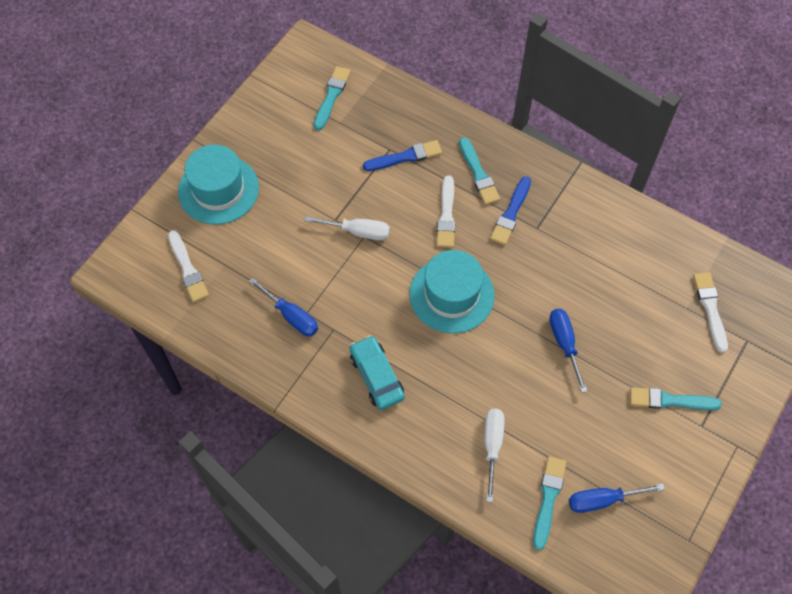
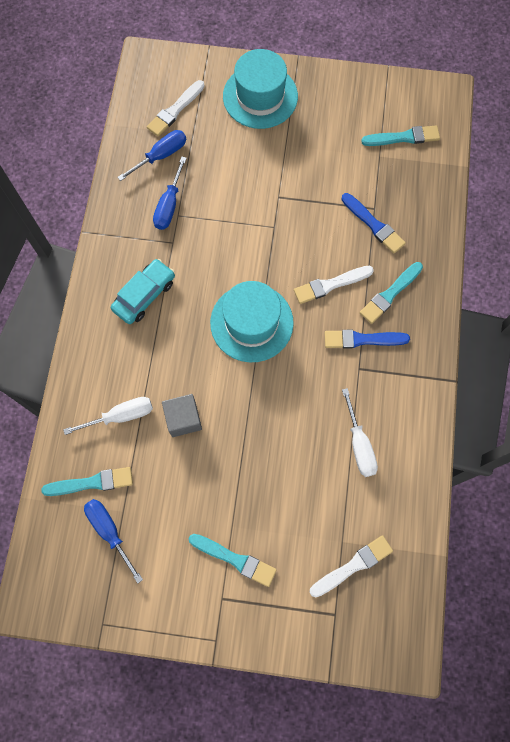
camera: 65 degrees right, 10 degrees up
white screwdriver [305,216,390,240] -> white screwdriver moved to [342,388,378,477]
blue screwdriver [549,309,587,393] -> blue screwdriver moved to [117,130,186,181]
turquoise brush [630,387,722,410] -> turquoise brush turned 135 degrees clockwise [189,534,277,587]
none -> grey cube [162,394,202,437]

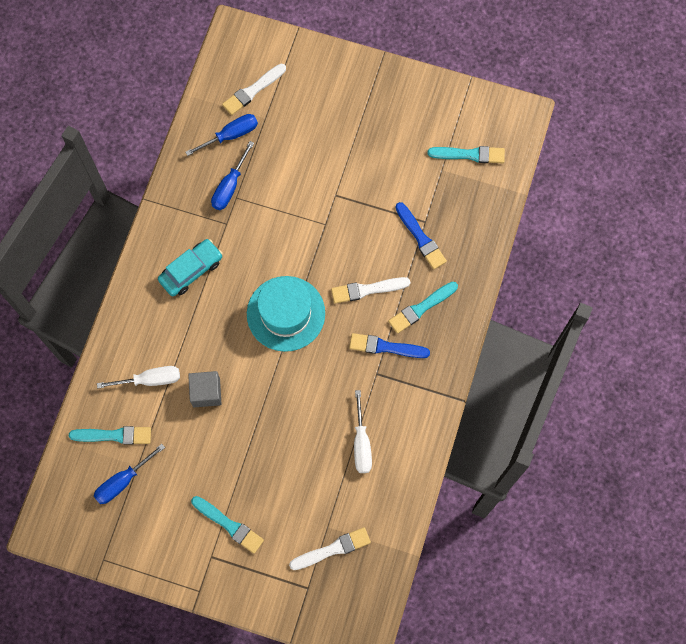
camera: 10 degrees right, 0 degrees up
blue screwdriver [84,499,143,583] -> blue screwdriver turned 105 degrees counterclockwise [94,444,165,504]
turquoise hat [223,49,298,129] -> none

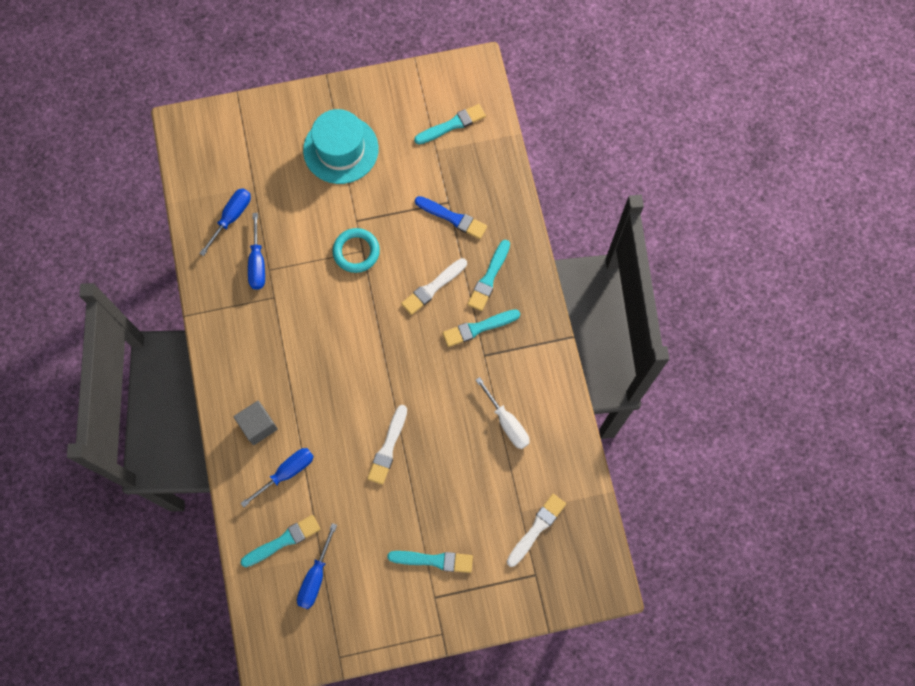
camera: 30 degrees left, 0 degrees up
white screwdriver [97,366,180,389] -> blue screwdriver [240,448,314,507]
turquoise car [158,239,223,296] -> none
grey cube [188,371,222,407] -> grey cube moved to [233,401,278,445]
white brush [222,64,286,115] -> white brush moved to [367,405,407,485]
turquoise hat [247,276,325,352] -> turquoise hat moved to [303,109,379,184]
blue brush [349,333,430,358] -> turquoise brush [443,309,520,347]
none -> turquoise ring [333,228,380,273]

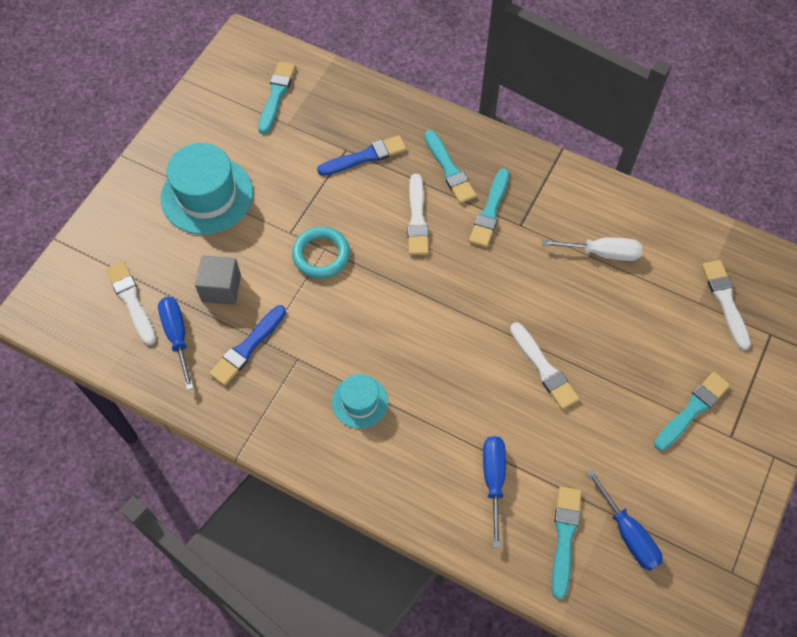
camera: 50 degrees left, 10 degrees down
grey cube [233,401,278,445] -> grey cube moved to [195,255,241,305]
blue screwdriver [248,213,265,290] -> blue brush [209,305,286,386]
none -> white brush [106,261,156,345]
none -> turquoise hat [332,374,388,429]

